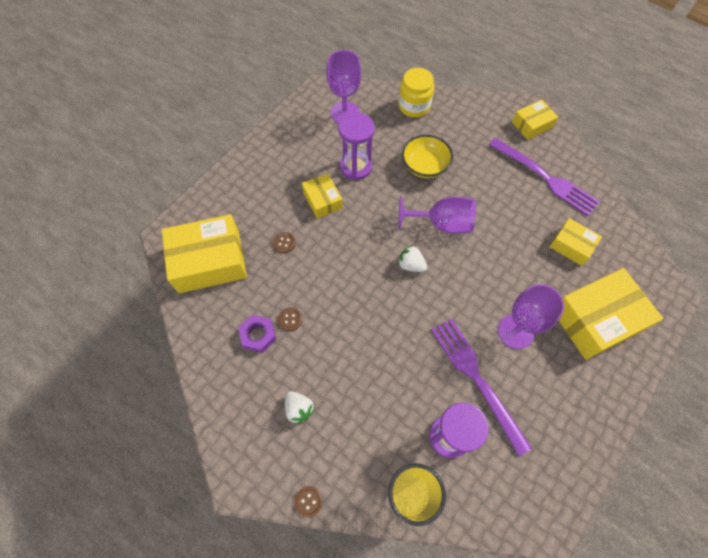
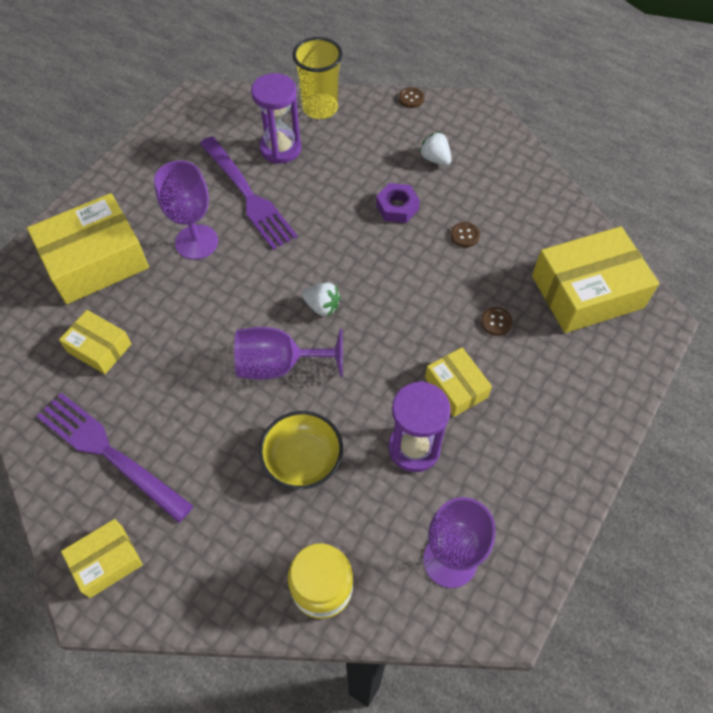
camera: 175 degrees right, 5 degrees down
purple nut [238,315,276,353] -> purple nut moved to [376,183,420,223]

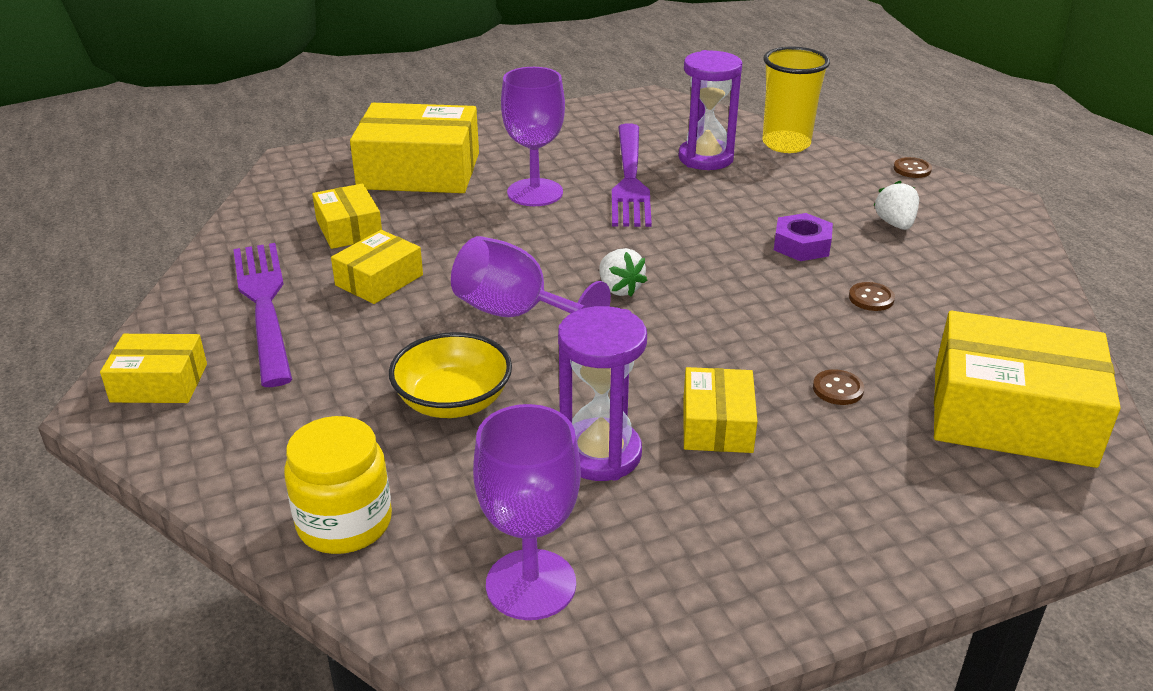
camera: 35 degrees right, 25 degrees down
none -> yellow box [331,230,423,304]

